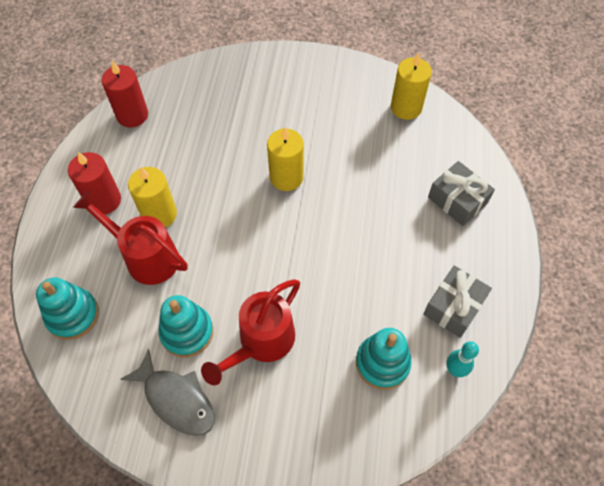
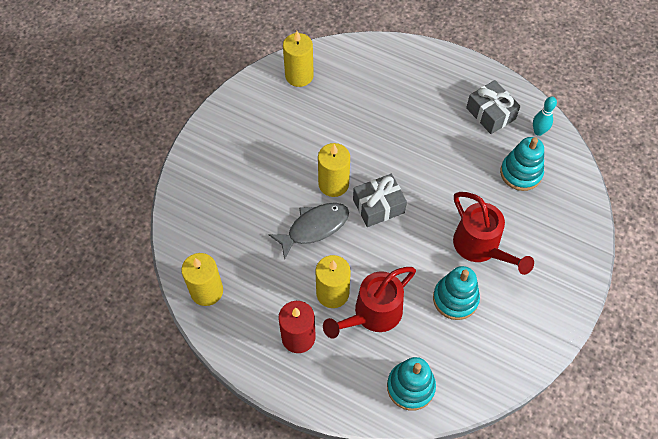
camera: 70 degrees left, 0 degrees up
red candle [102,61,148,127] -> yellow candle [181,253,223,306]
grey fish [120,349,215,436] -> grey fish moved to [268,203,349,260]
grey gift [428,161,495,226] -> grey gift moved to [353,174,407,227]

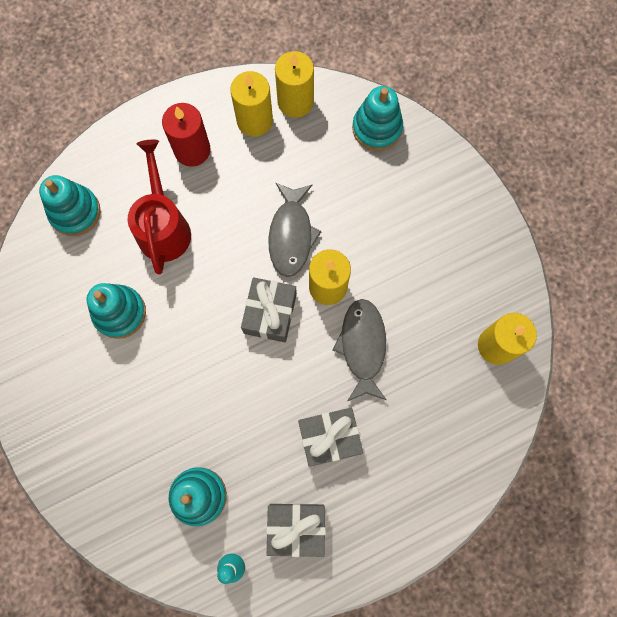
camera: 125 degrees right, 15 degrees up
yellow candle [315,255,351,308] -> yellow candle moved to [230,71,273,137]
red watering can [453,192,534,275] -> none
none -> grey gift [298,408,363,467]
none -> grey fish [333,299,387,401]
none -> turquoise stacking toy [352,86,403,151]

